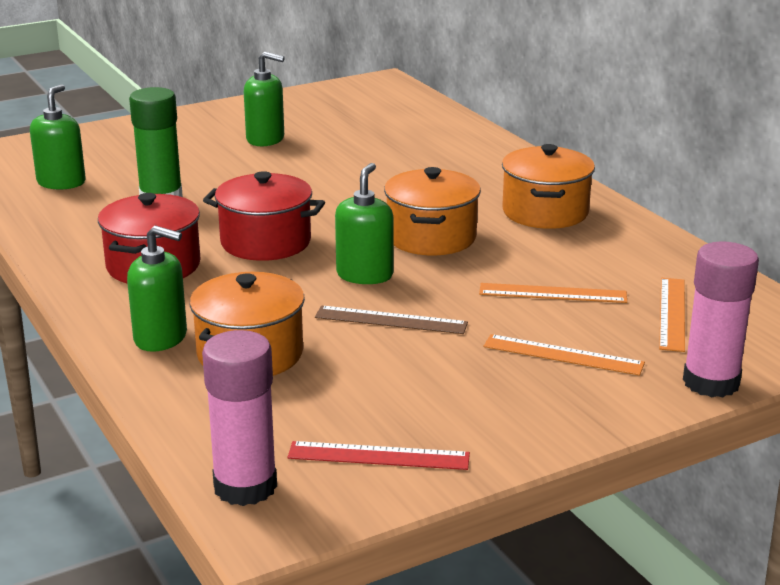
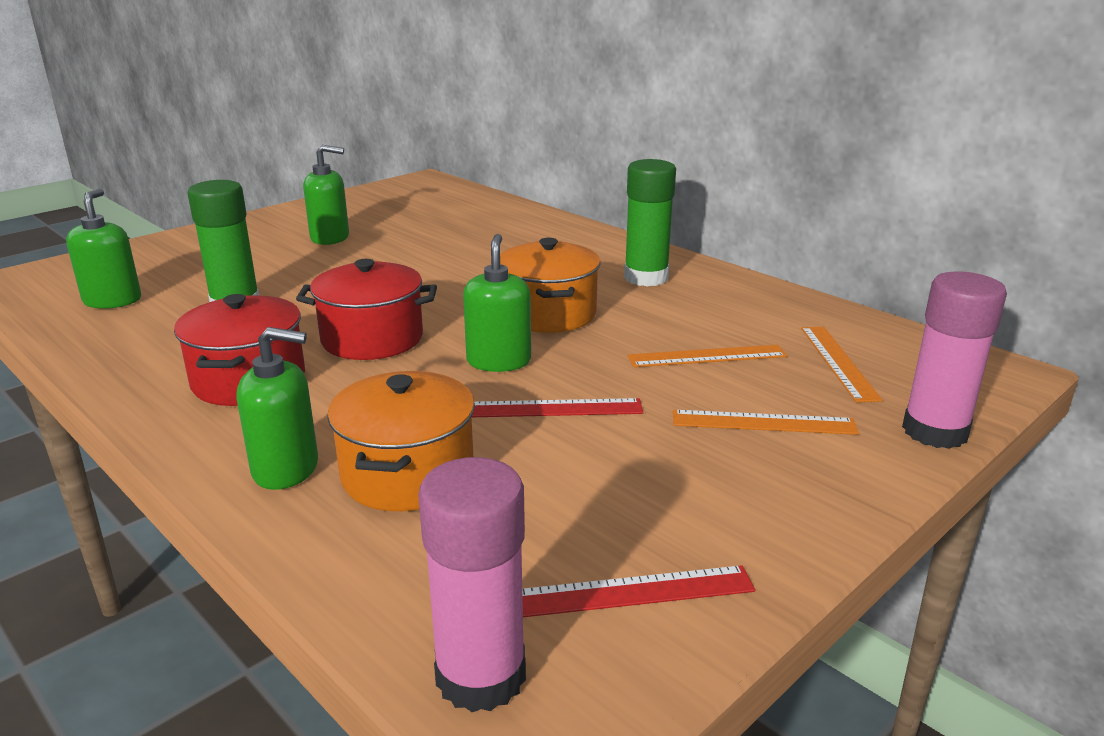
camera: 15 degrees left, 0 degrees up
brown ruler [315,306,468,334] -> red ruler [472,398,643,417]
orange pot [502,144,595,229] -> green glue stick [624,159,676,287]

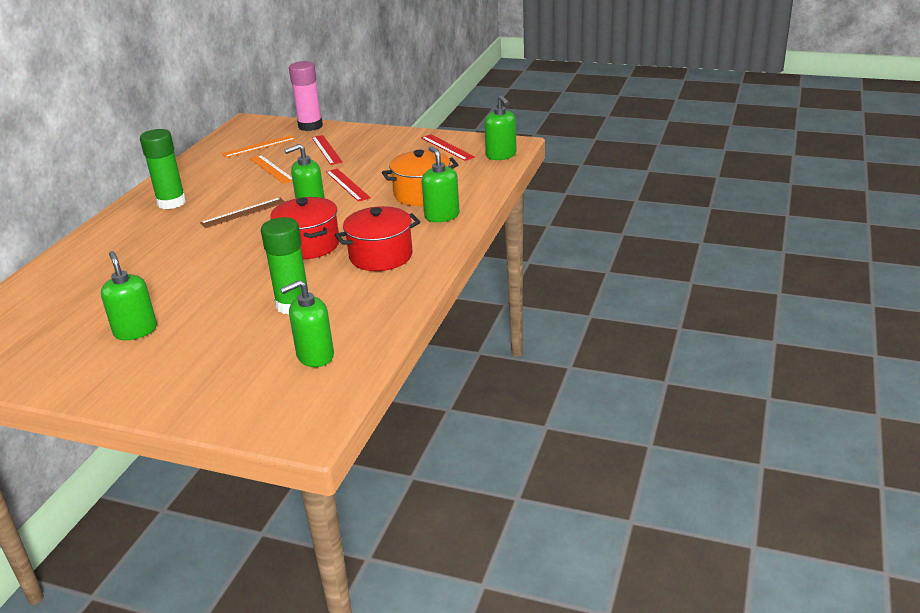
camera: 115 degrees left, 5 degrees up
pink glue stick [418,457,526,712] -> green soap dispenser [485,95,517,160]
orange pot [500,238,601,333] -> brown ruler [200,198,285,228]
orange ruler [673,410,859,435] -> red ruler [312,135,343,165]

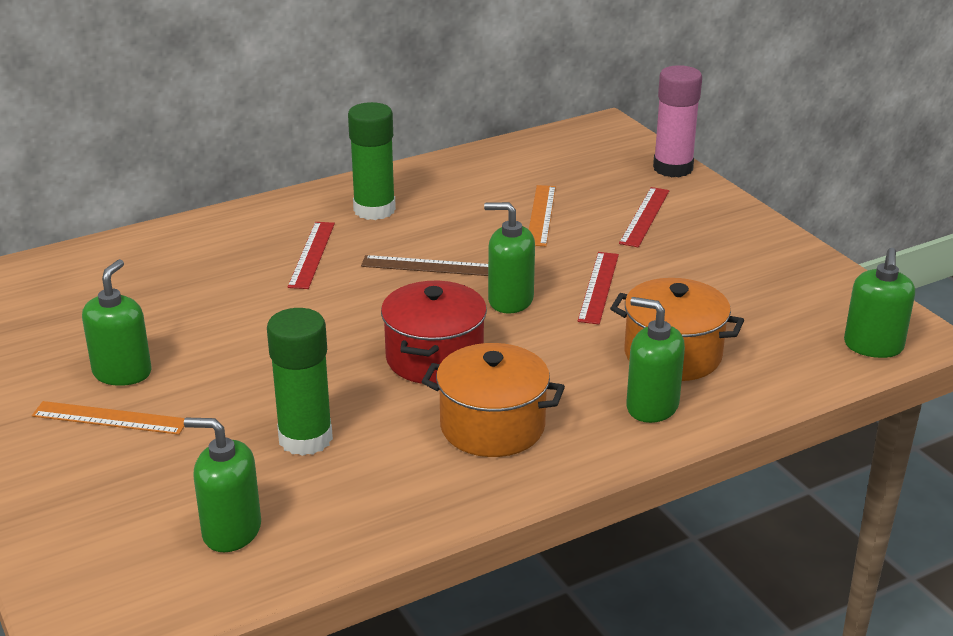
camera: 40 degrees right, 0 degrees up
orange ruler [222,135,296,158] -> orange ruler moved to [32,401,185,435]
red pot [335,206,420,271] -> orange pot [422,343,565,457]
red ruler [421,134,475,161] -> red ruler moved to [288,222,335,289]
green soap dispenser [422,146,460,222] -> green soap dispenser turned 75 degrees counterclockwise [626,297,685,423]

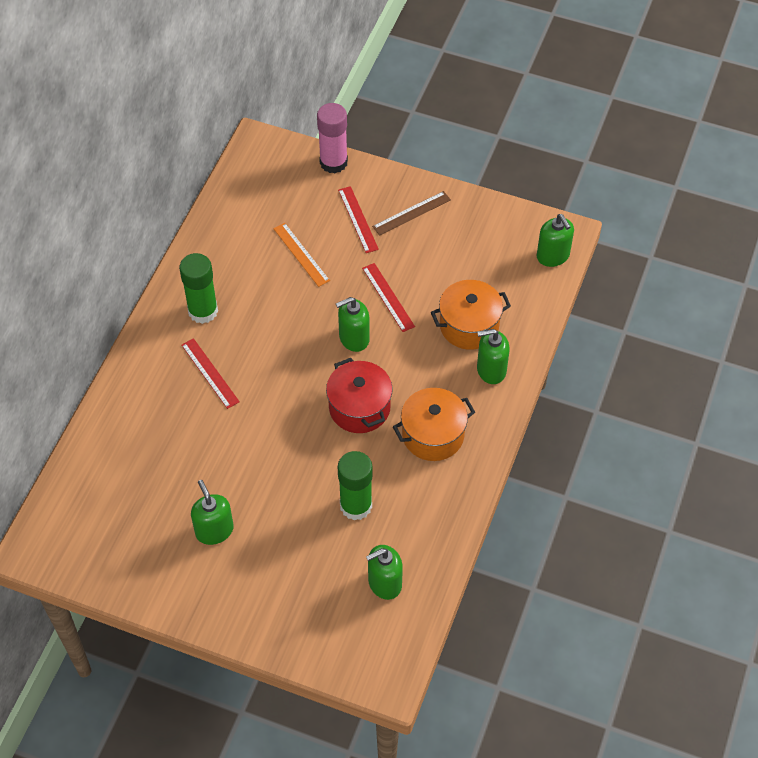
camera: 40 degrees left, 25 degrees up
orange ruler [32,401,185,435] -> none
brown ruler [361,255,488,276] -> brown ruler moved to [372,191,451,236]

